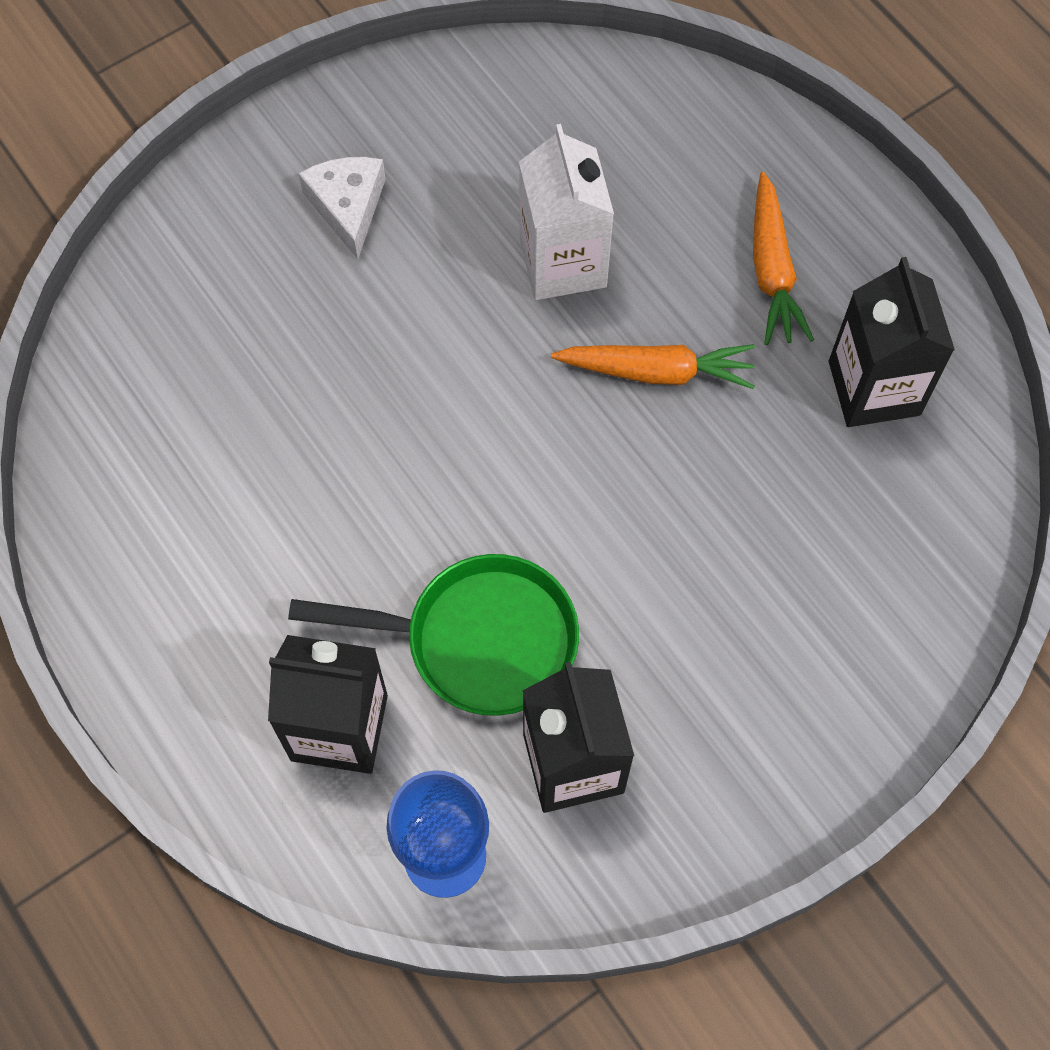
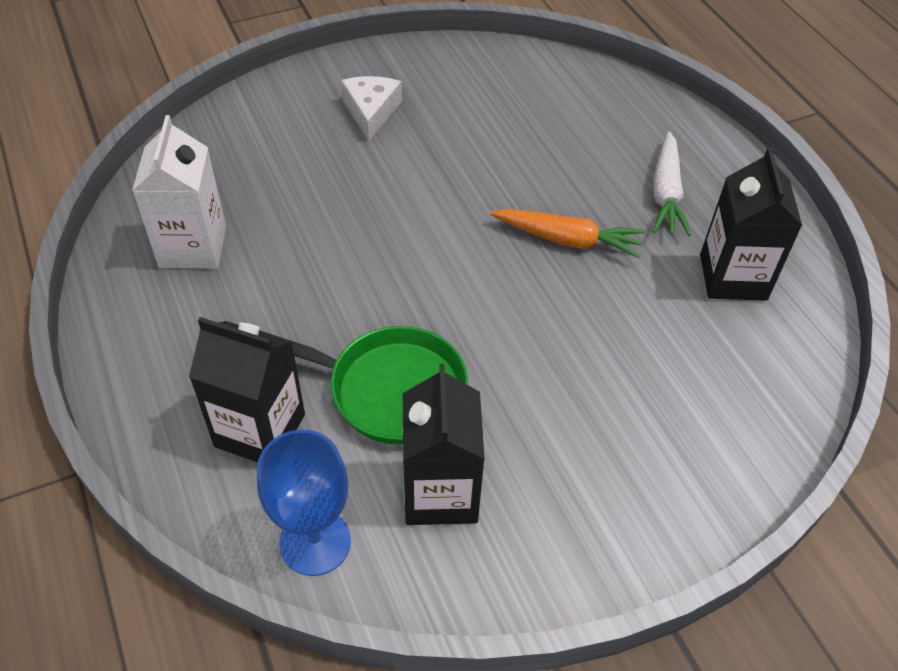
camera: 10 degrees right, 15 degrees down
white carton [519,124,614,300] -> white carton moved to [132,115,226,269]
orange carrot [753,172,814,345] -> white carrot [652,131,691,236]

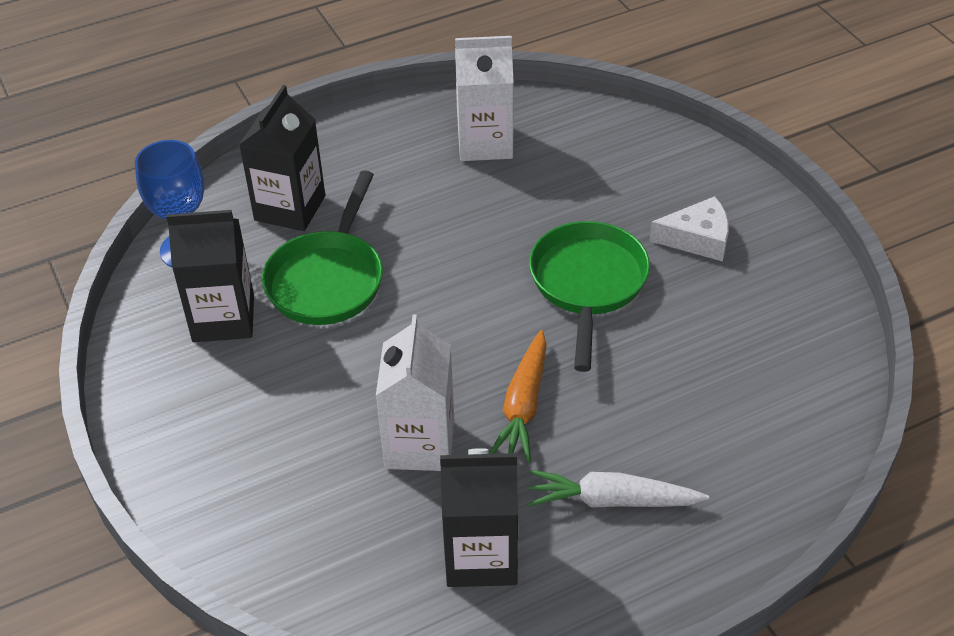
camera: 90 degrees right, 5 degrees down
none -> white carton [376,315,454,471]
none -> green pan [529,221,650,372]

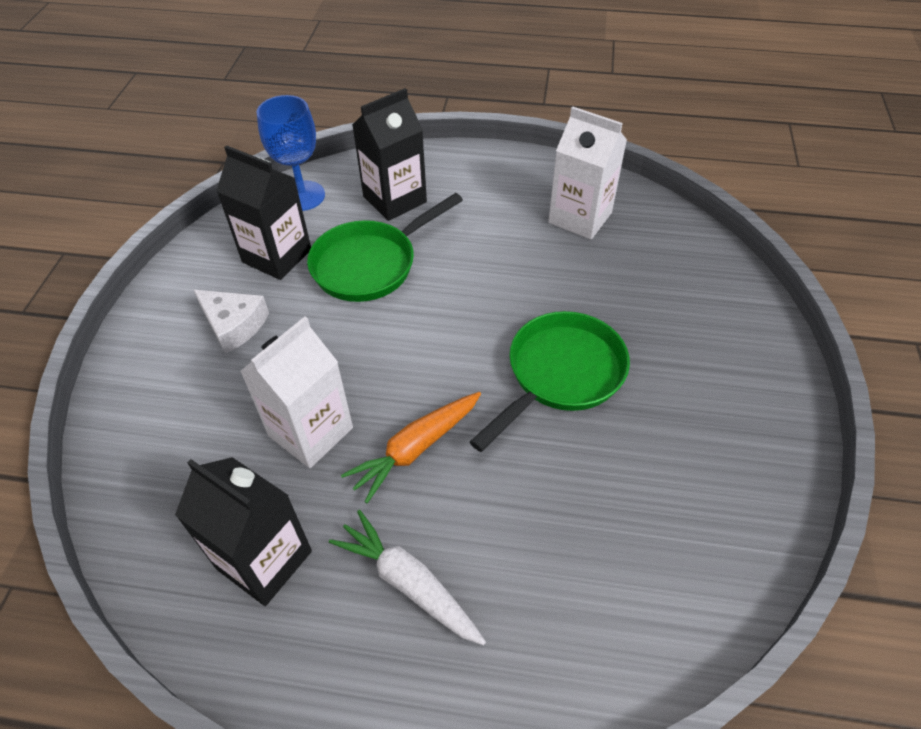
camera: 35 degrees right, 5 degrees up
white cheese [649,196,729,262] -> white cheese moved to [194,290,269,354]

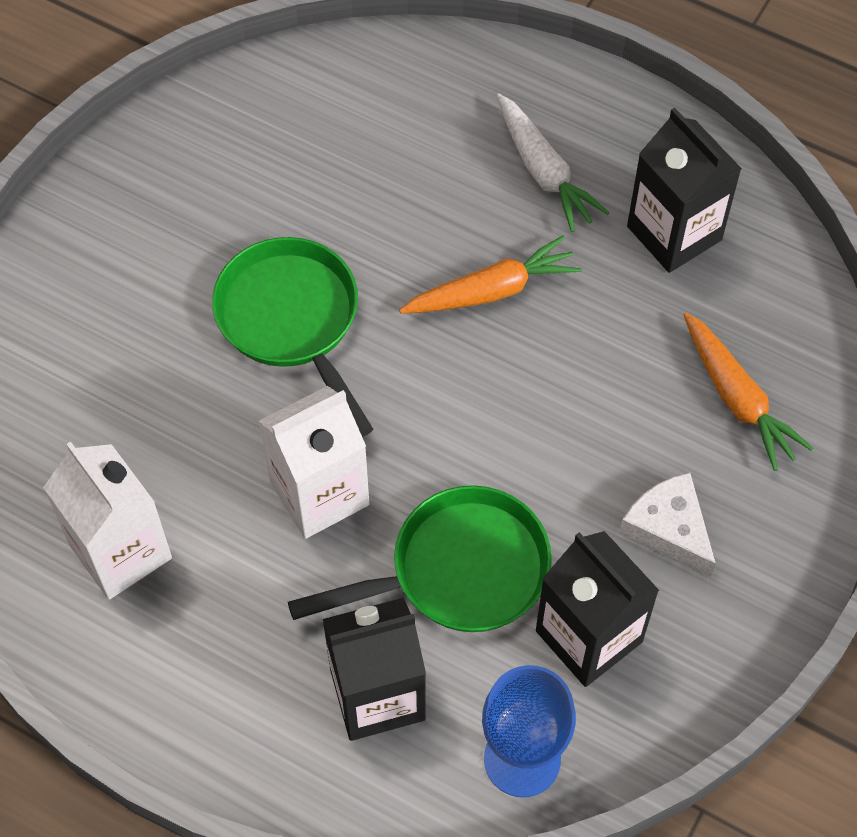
camera: 160 degrees left, 10 degrees up
white carton [240,317,353,468] -> white carton moved to [259,386,369,539]
green pan [470,311,630,452] -> green pan turned 90 degrees clockwise [212,237,373,437]
none -> orange carrot [684,313,813,471]

